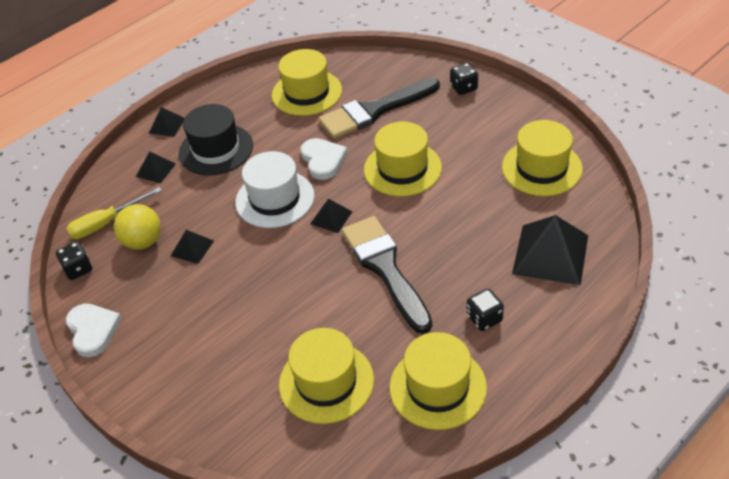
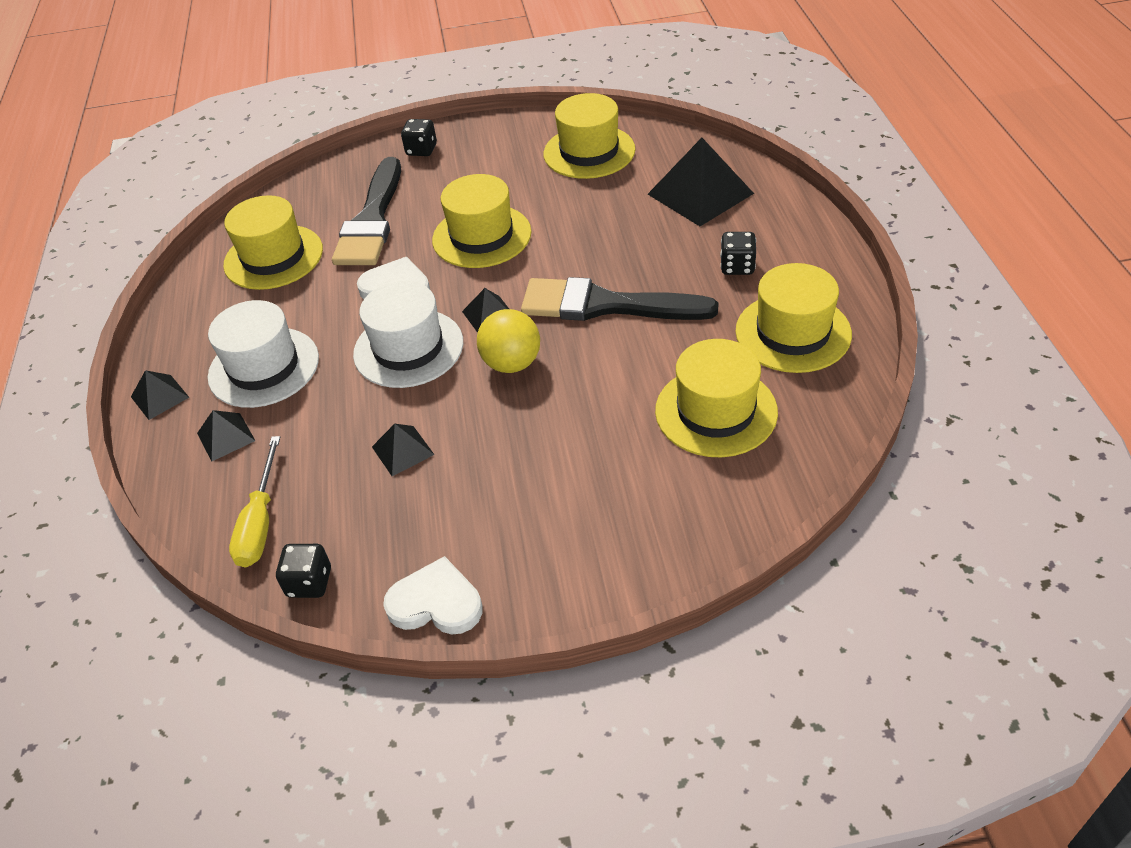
camera: 55 degrees left, 0 degrees up
yellow ball [114,204,161,250] -> yellow ball moved to [477,309,540,373]
black hat [179,104,253,175] -> white hat [208,300,319,408]

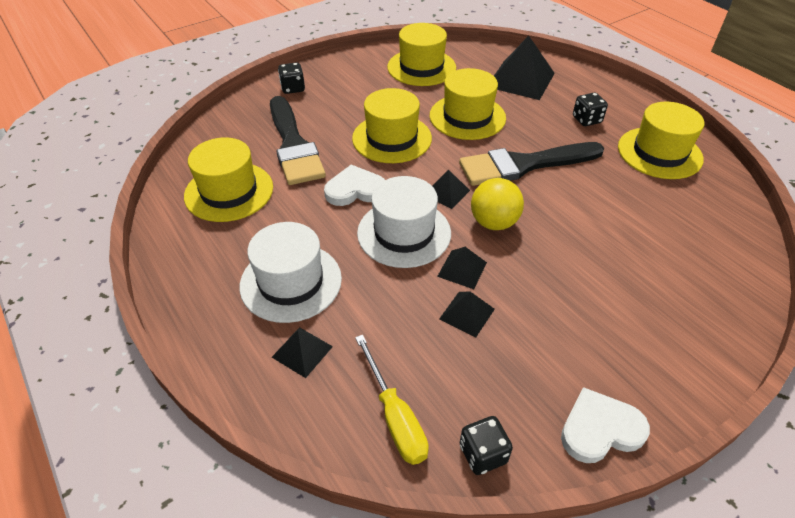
camera: 30 degrees left, 0 degrees up
black pyramid [131,370,189,420] -> black pyramid moved to [437,247,487,289]
yellow hat [655,339,778,457] -> yellow hat moved to [430,68,506,140]

